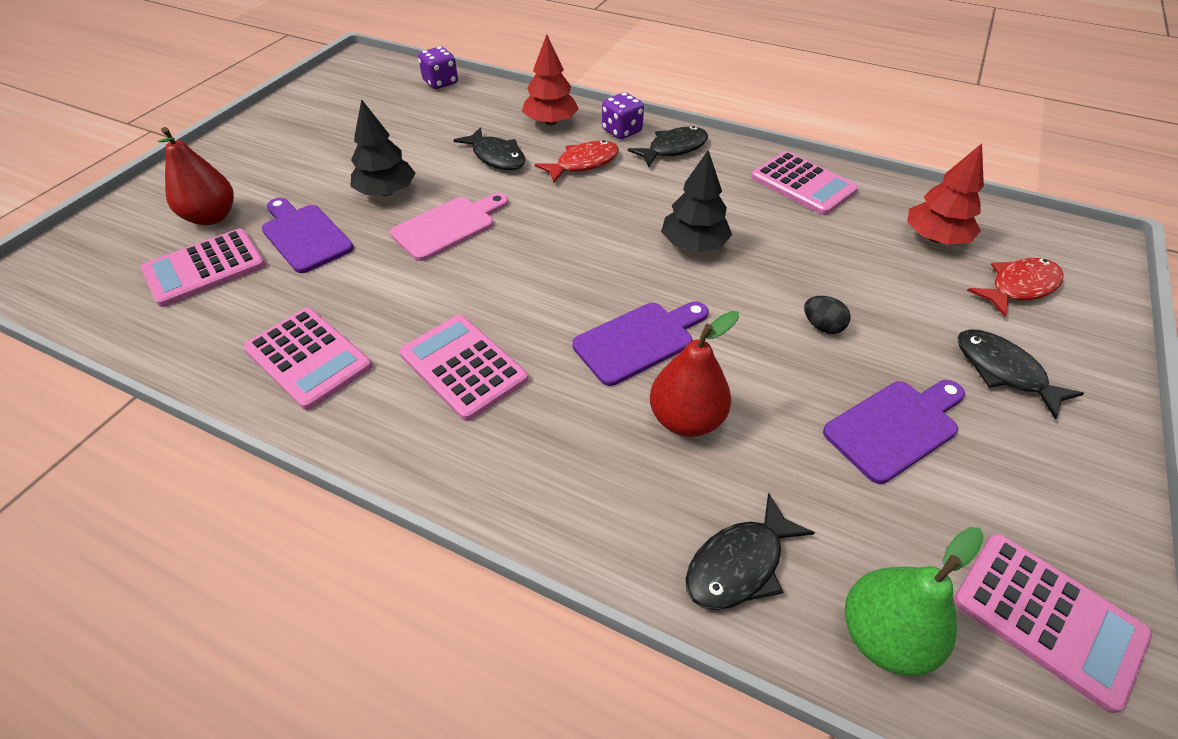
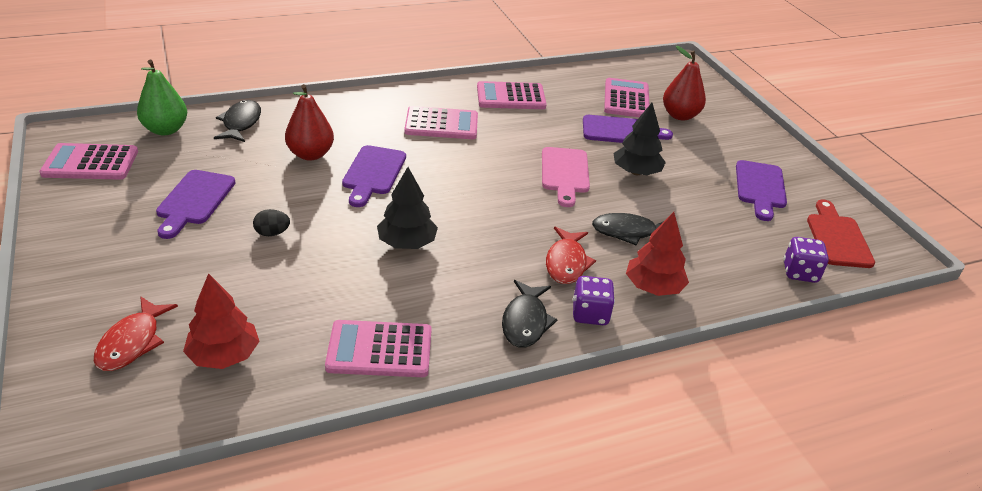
camera: 130 degrees right, 10 degrees down
black fish [957,329,1084,420] -> none
none -> purple cutting board [736,160,787,221]
none -> red cutting board [807,200,875,268]

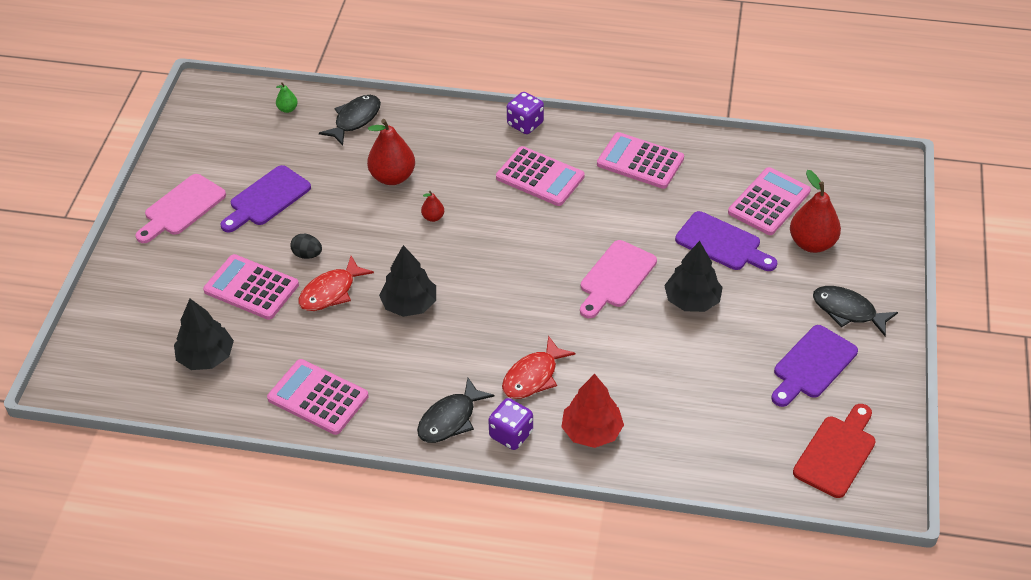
camera: 35 degrees right, 10 degrees up
pink calculator [39,143,138,180] -> pink calculator moved to [203,254,299,320]
red fish [94,296,178,371] -> red fish moved to [298,256,374,311]
green pear [137,60,187,135] -> green pear [276,82,298,113], size x0.48
red tree [183,273,260,369] -> black tree [174,299,234,370]
purple cutting board [342,145,406,207] -> red pear [421,191,444,222]
black fish [592,213,664,245] -> black fish moved to [813,286,898,336]
purple dice [783,237,829,283] -> purple dice moved to [507,92,544,134]
none -> pink cutting board [135,174,226,243]

